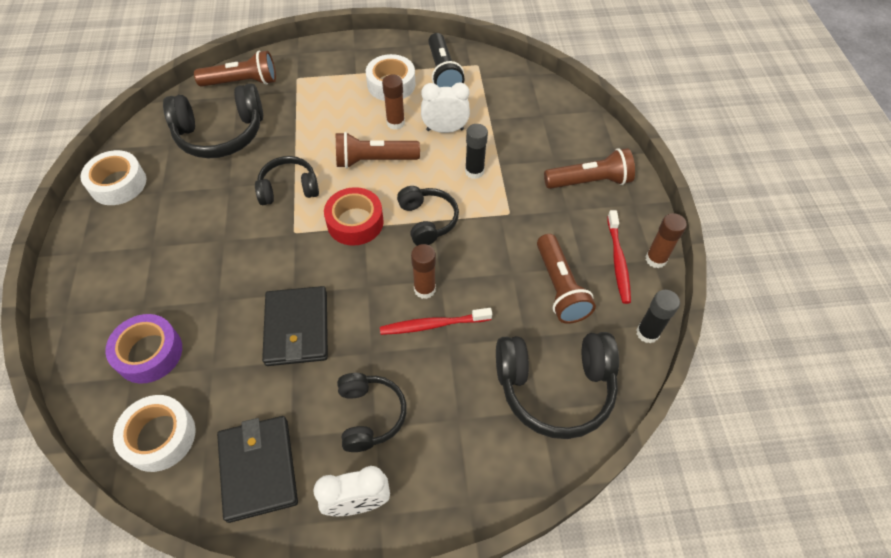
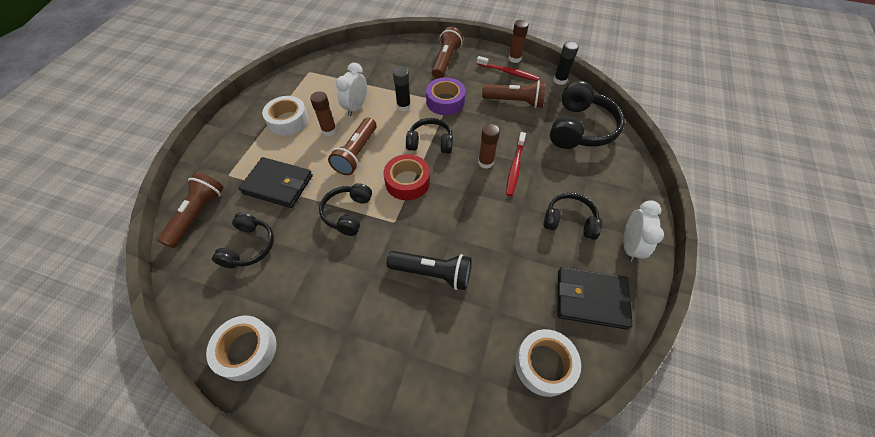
camera: 65 degrees left, 0 degrees up
purple tape [105,314,182,383] -> purple tape moved to [426,78,466,115]
black headphones [163,83,263,158] -> black headphones [212,212,274,268], size x0.62
black wallet [262,286,328,366] -> black wallet moved to [239,157,313,208]
black flashlight [428,33,465,87] -> black flashlight moved to [387,251,472,290]

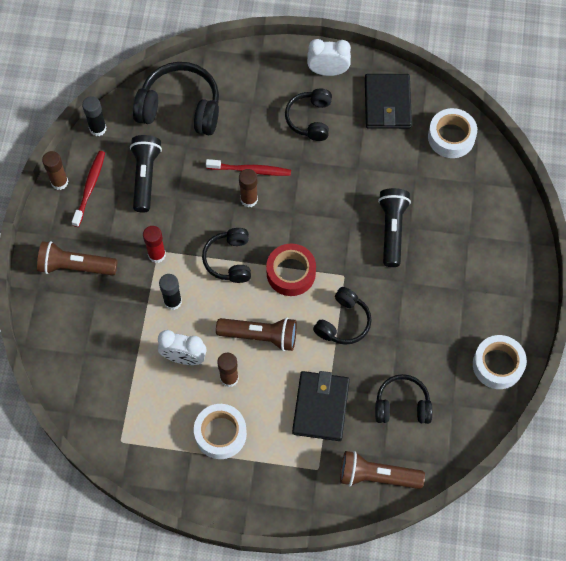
camera: 100 degrees left, 10 degrees up
black headphones [319,183,372,236] -> black headphones turned 60 degrees counterclockwise [313,287,372,345]
purple tape [426,78,466,115] -> red glue stick [143,226,166,263]
brown flashlight [482,80,546,108] -> black flashlight [130,135,162,213]

